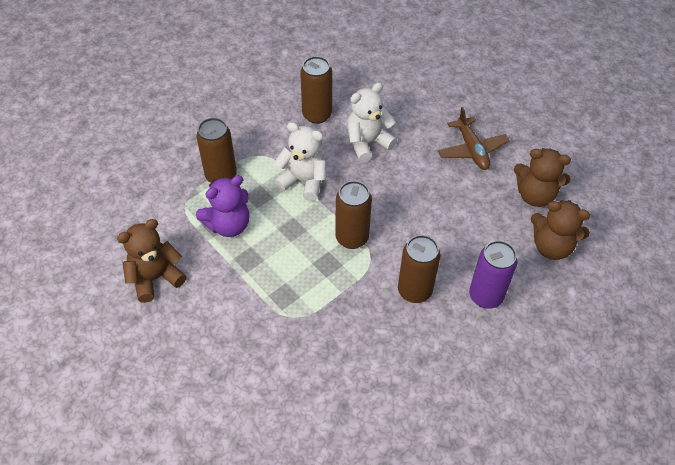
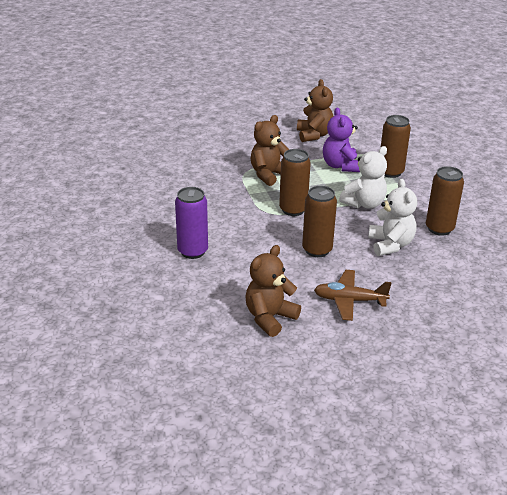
camera: 115 degrees right, 20 degrees down
brown can [398,235,441,303] -> brown can moved to [302,186,337,257]
brown teddy bear [531,200,590,260] -> brown teddy bear moved to [251,115,289,186]

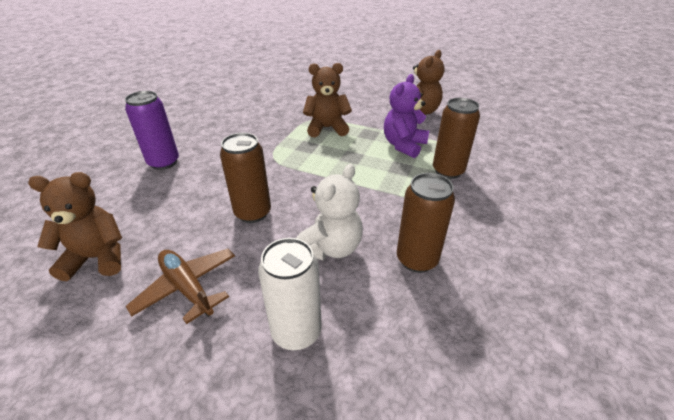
camera: 40 degrees right, 5 degrees up
brown can [279,149,311,216] -> none
white teddy bear [339,146,387,209] -> none
none -> white can [258,238,322,350]

